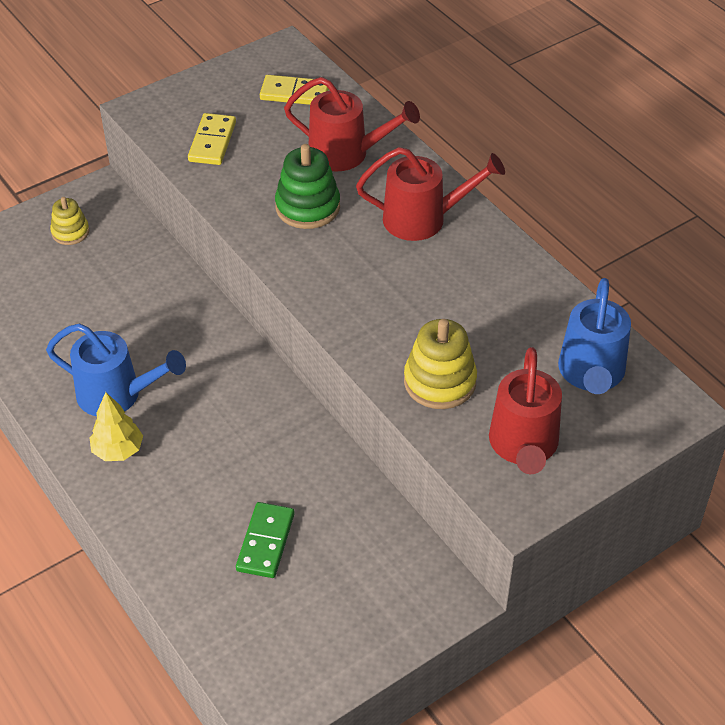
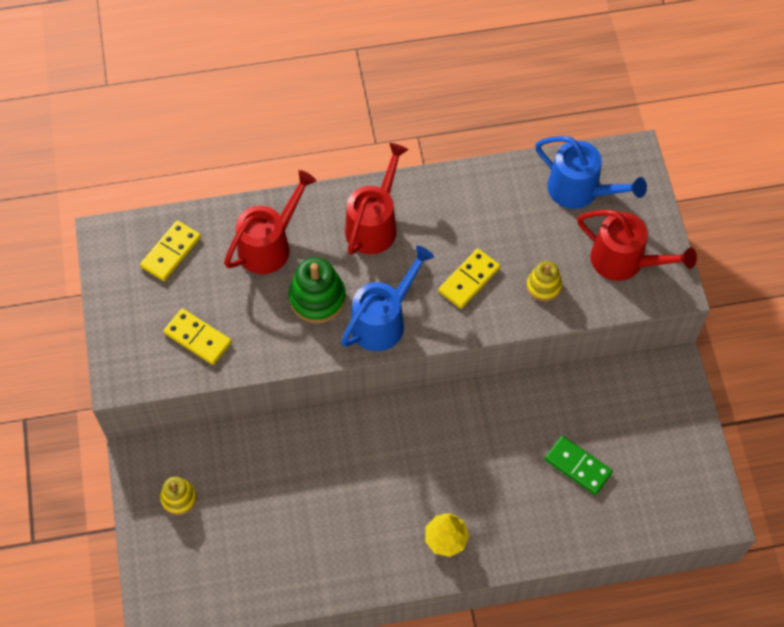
camera: 65 degrees left, 15 degrees up
blue watering can [46,323,186,416] -> blue watering can moved to [341,245,434,351]
yellow stacking toy [404,319,477,409] -> yellow stacking toy [526,261,562,301], size x0.62
none -> yellow domino [438,249,500,309]

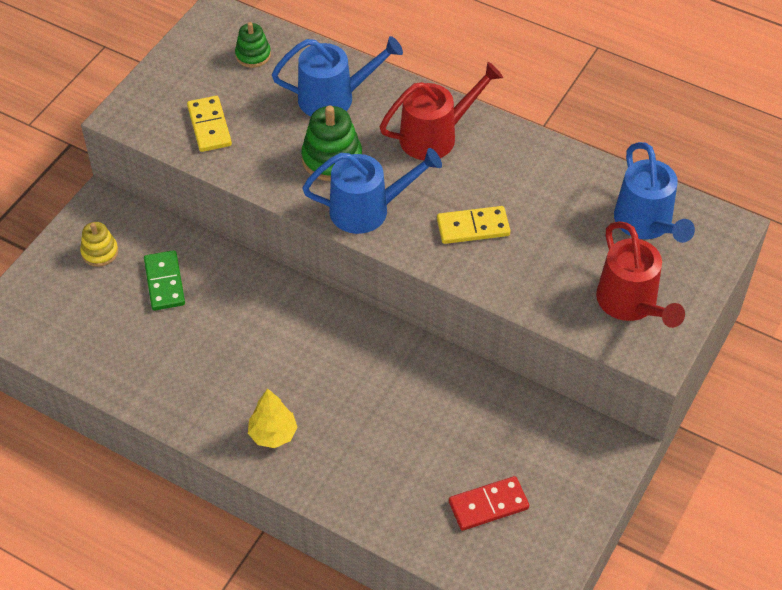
camera: 40 degrees right, 10 degrees down
yellow domino [140,221,201,281] -> green stacking toy [235,22,271,68]
red watering can [224,170,316,274] -> blue watering can [272,36,403,116]
yellow stacking toy [526,261,562,301] -> none
green domino [545,436,613,495] -> green domino moved to [144,250,185,311]
none -> red domino [449,476,529,531]

